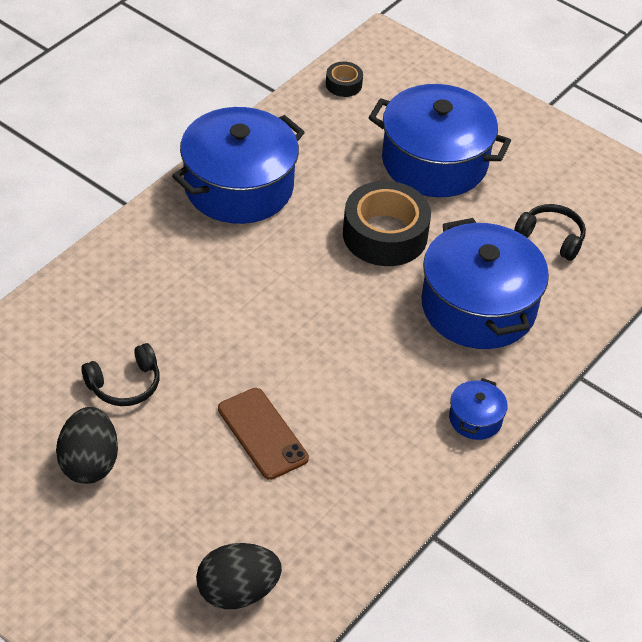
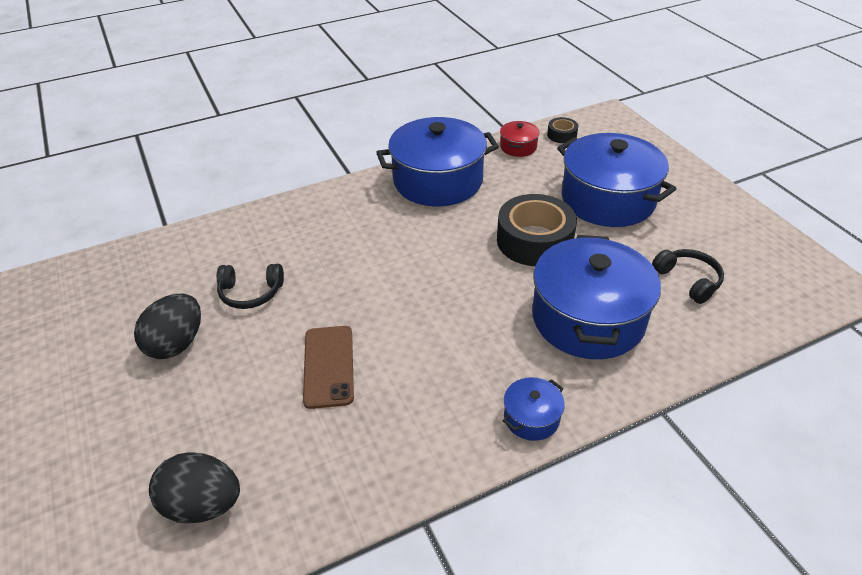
camera: 30 degrees right, 5 degrees down
none -> red pot [500,121,540,157]

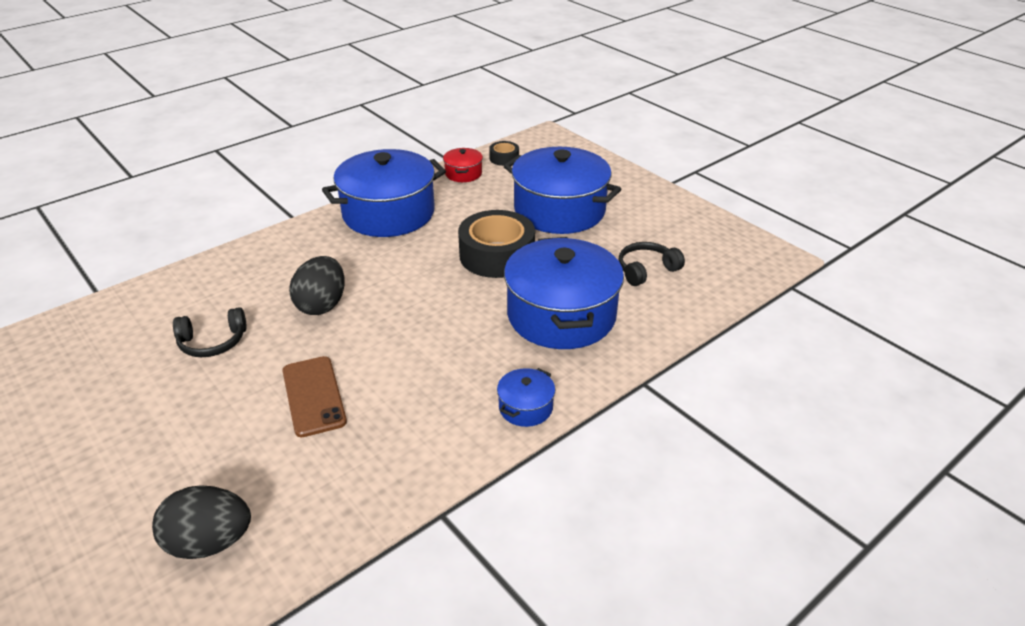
camera: 15 degrees left, 5 degrees down
black egg [134,294,201,359] -> black egg moved to [289,256,345,315]
black headphones [652,249,724,304] -> black headphones turned 75 degrees counterclockwise [619,242,685,286]

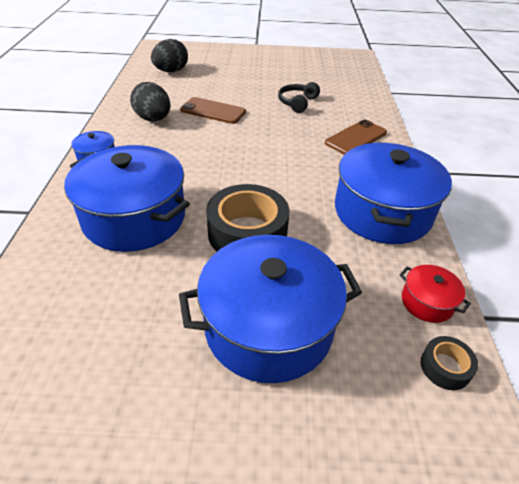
camera: 130 degrees right, 5 degrees up
black egg [289,256,345,315] -> black egg moved to [130,82,171,121]
black headphones [619,242,685,286] -> none
none -> brown phone [325,120,387,155]

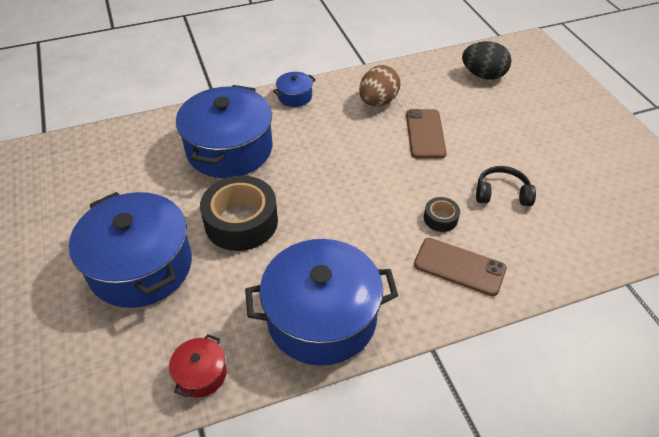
camera: 70 degrees right, 5 degrees up
black egg [130,82,171,121] -> brown egg [359,65,400,107]
black tape [421,336,478,390] -> black tape moved to [424,197,460,232]

